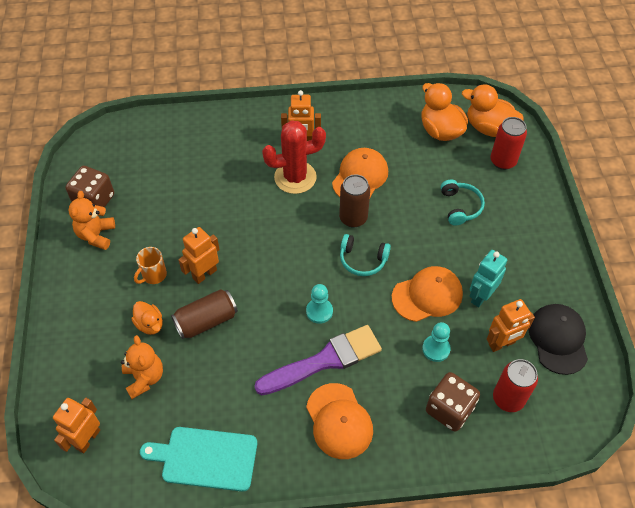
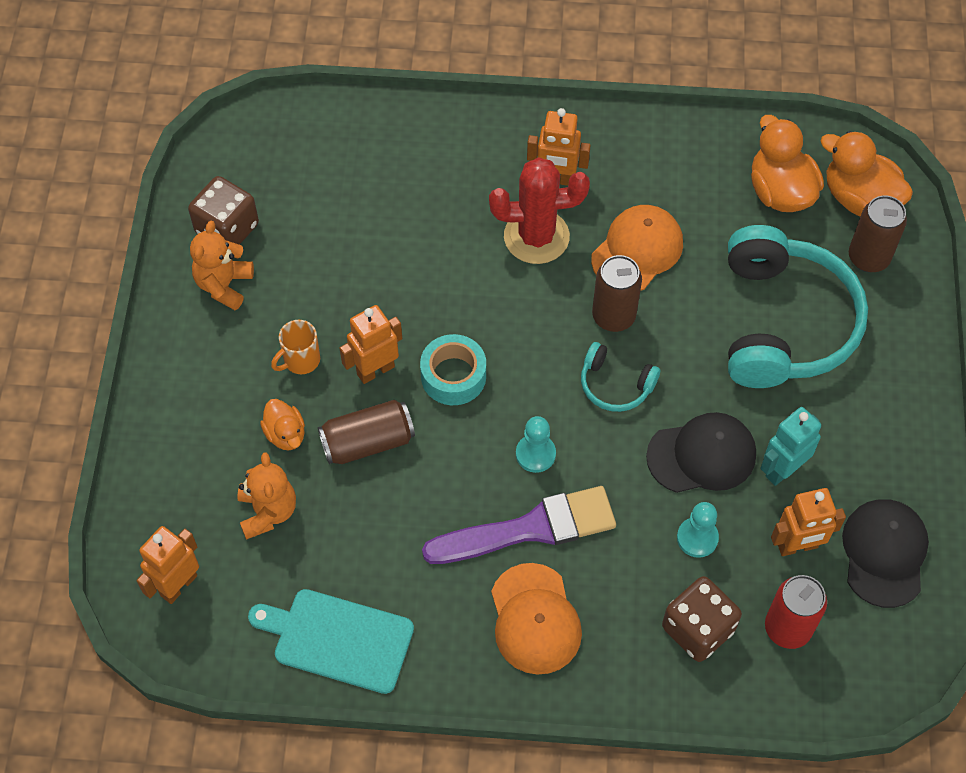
camera: 10 degrees right, 5 degrees up
orange cap [392,266,463,322] -> black cap [646,412,756,493]
turquoise headphones [441,180,485,226] -> turquoise headphones [728,225,868,388], size x2.20
red can [490,117,527,170] -> brown can [849,196,907,272]
none -> turquoise tape [420,334,486,405]

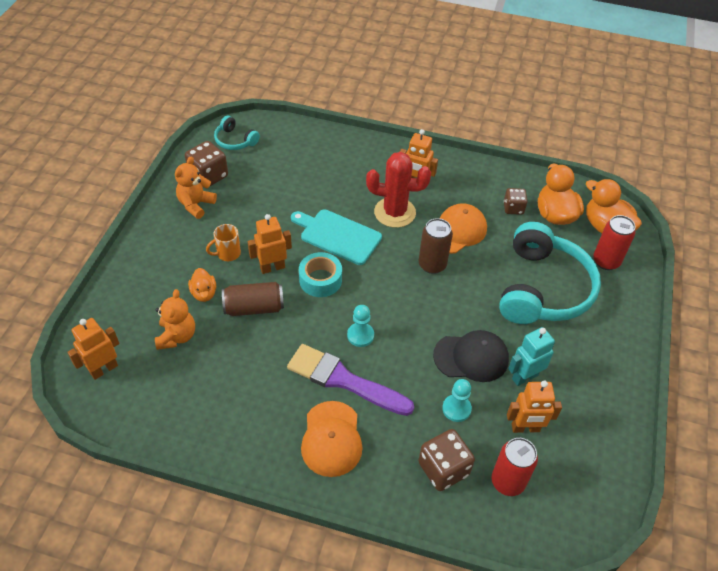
camera: 10 degrees right, 10 degrees down
turquoise cutting board [248,589,414,694] -> turquoise cutting board moved to [291,209,382,265]
purple brush [422,486,616,564] -> purple brush turned 150 degrees counterclockwise [287,344,414,416]
turquoise headphones [581,342,660,412] -> turquoise headphones moved to [214,116,260,150]
black cap [842,499,929,608] -> none
brown can [849,196,907,272] -> red can [593,215,635,270]
none -> brown dice [504,188,528,215]

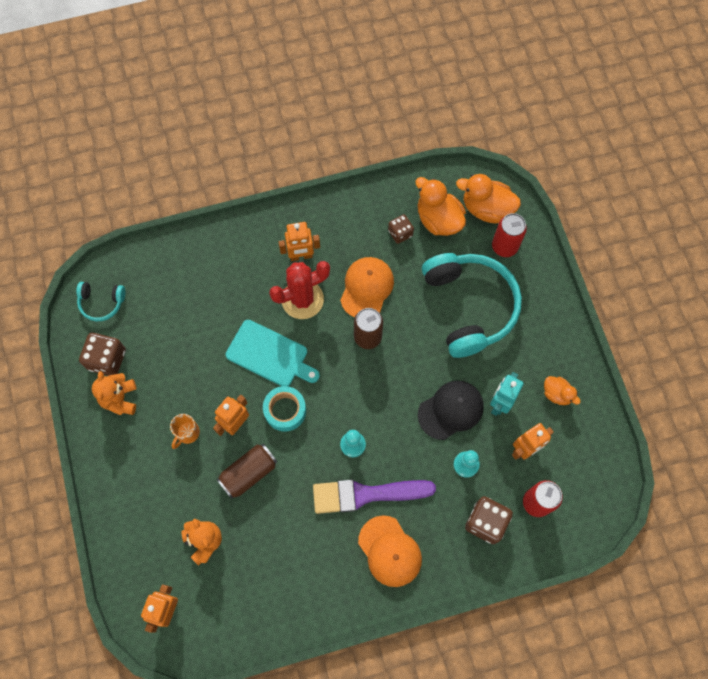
camera: 30 degrees left, 20 degrees up
orange duck [188,268,216,302] -> orange duck moved to [544,376,581,405]
turquoise cutting board [291,209,382,265] -> turquoise cutting board turned 150 degrees counterclockwise [226,320,320,386]

